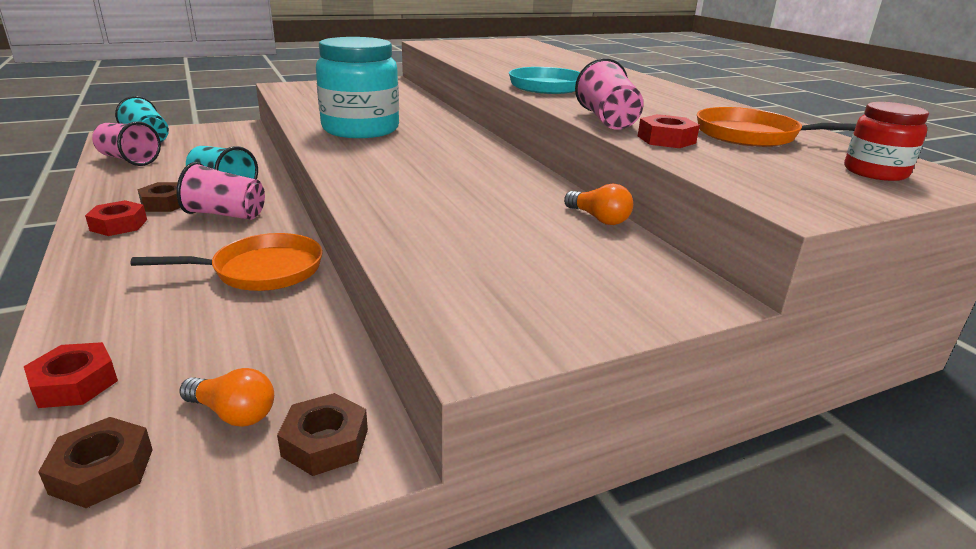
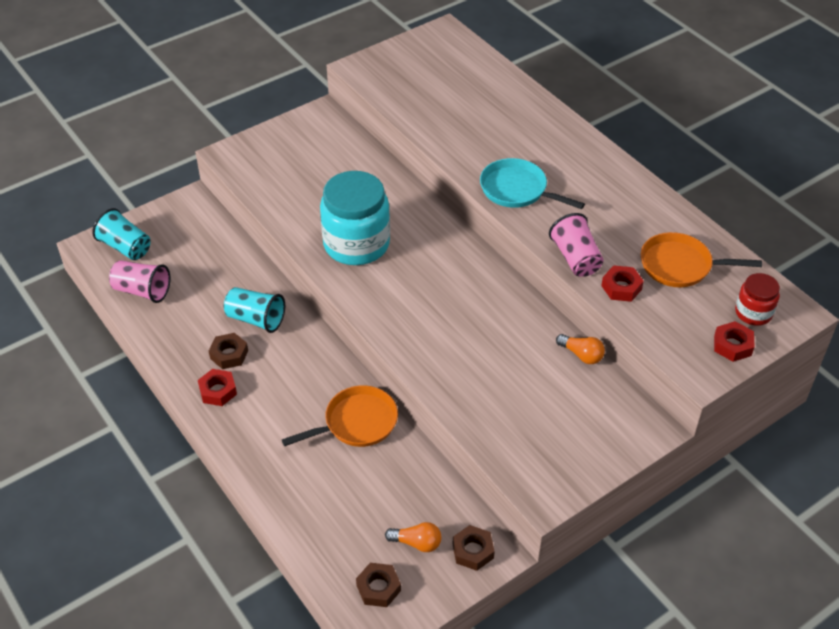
camera: 10 degrees left, 20 degrees up
red nut [24,342,118,408] -> red nut moved to [714,321,754,362]
pink cup [176,162,265,220] -> none

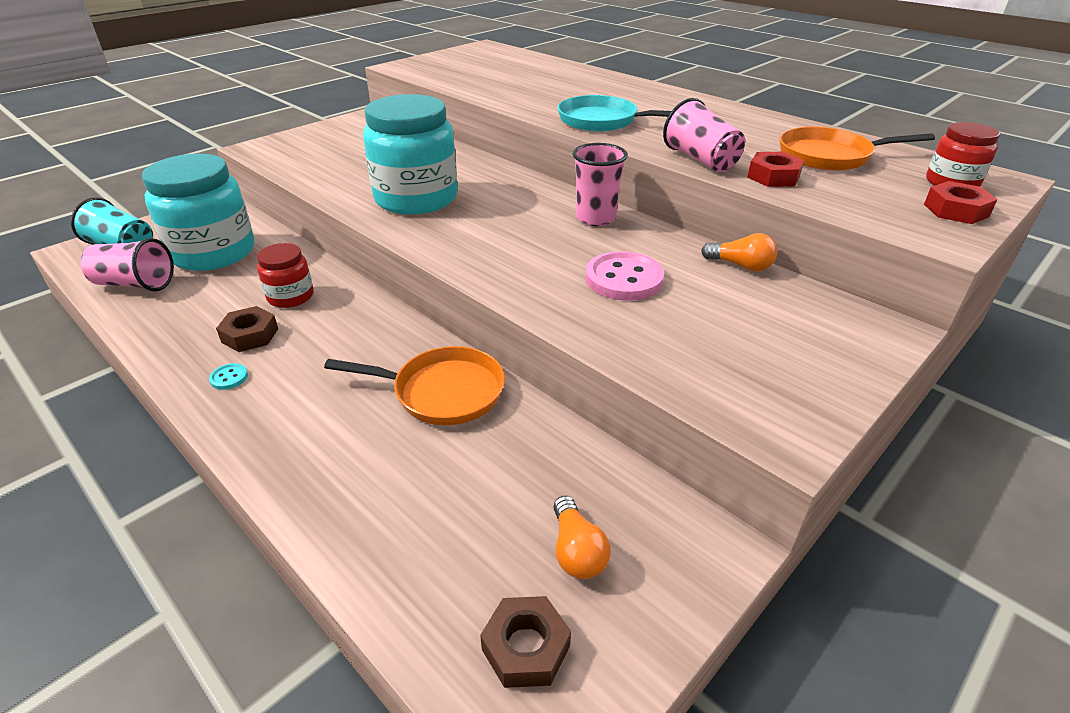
camera: 10 degrees left, 10 degrees down
red nut [198,369,237,406] -> turquoise button [209,363,248,390]
turquoise cup [224,287,285,333] -> red jar [257,243,314,308]
orange pan [282,385,398,447] -> orange pan turned 45 degrees clockwise [324,346,505,425]
orange light bulb [385,522,442,552] -> orange light bulb turned 75 degrees clockwise [553,496,611,579]
brown nut [453,525,495,571] -> none
none -> turquoise jar [142,154,255,271]
none -> pink cup [573,143,628,226]
none -> pink button [585,251,664,301]

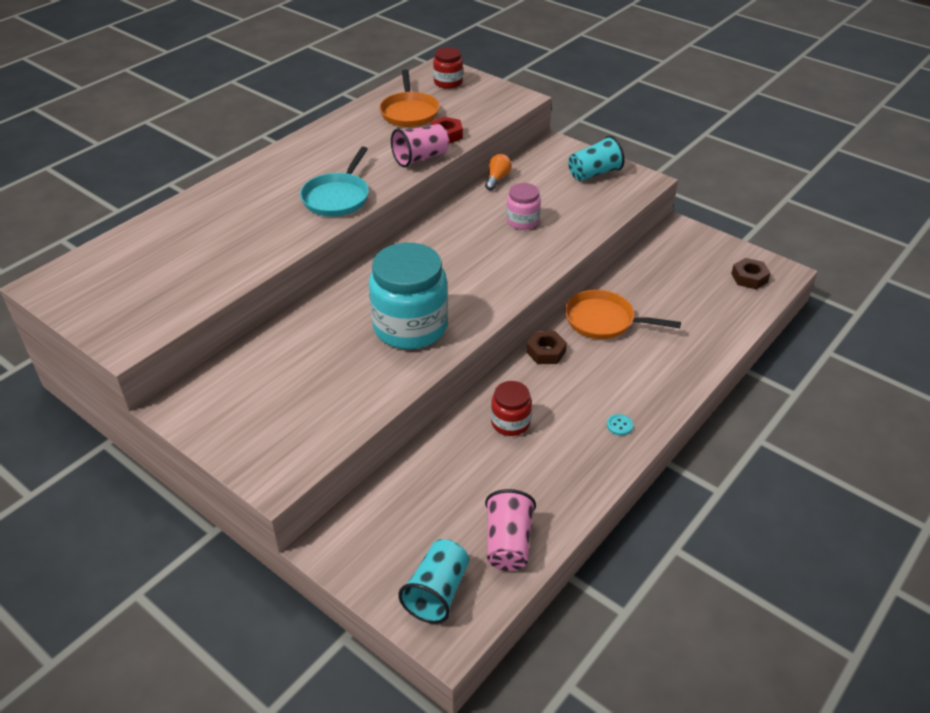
camera: 95 degrees left, 5 degrees up
turquoise jar [142,154,255,271] -> none
brown nut [216,306,278,352] -> brown nut moved to [526,331,567,364]
orange pan [324,346,505,425] -> orange pan turned 75 degrees counterclockwise [565,290,681,339]
orange light bulb [553,496,611,579] -> none
pink cup [573,143,628,226] -> none
pink button [585,251,664,301] -> pink jar [506,183,541,230]
red nut [924,181,998,224] -> none
none -> turquoise cup [568,136,625,181]

